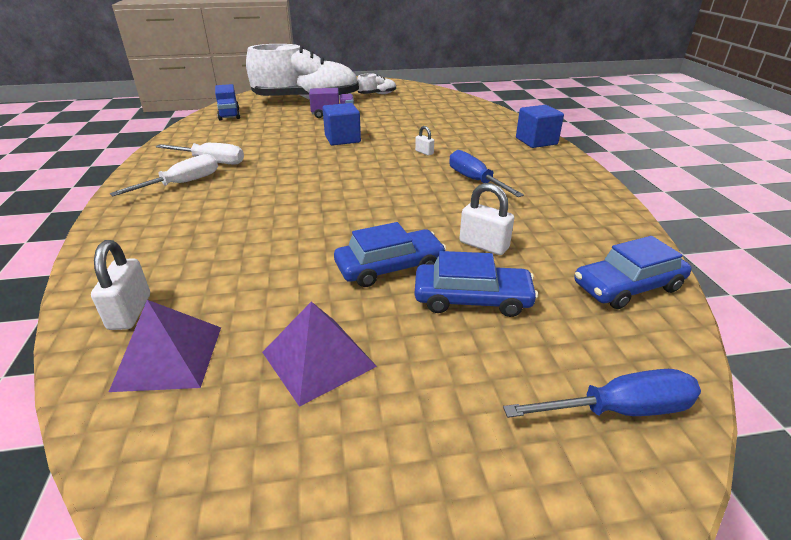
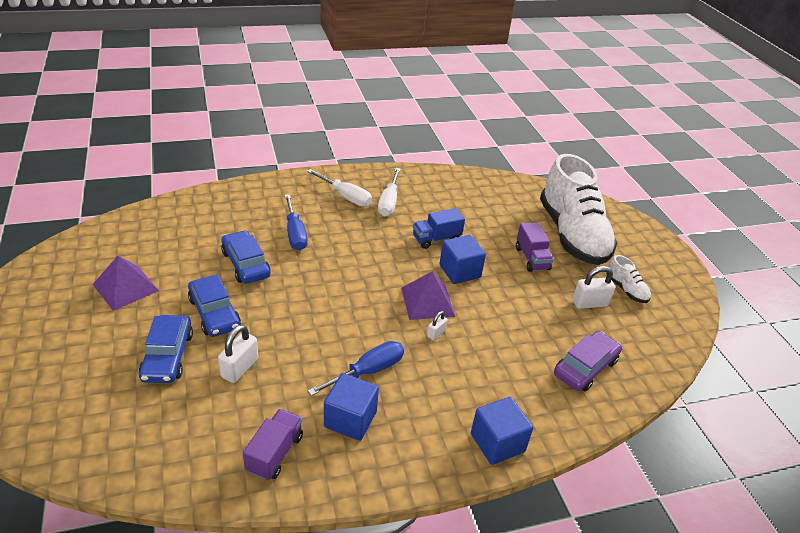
camera: 80 degrees right, 5 degrees up
white padlock [91,240,150,330] -> white padlock moved to [573,266,615,309]
purple pyramid [109,300,221,392] -> purple pyramid moved to [401,271,455,320]
blue truck [215,84,240,121] -> blue truck moved to [413,208,465,249]
blue screwdriver [503,369,701,418] -> blue screwdriver moved to [285,194,308,250]
blue car [574,236,692,309] -> blue car moved to [221,230,271,284]
none -> purple truck [243,409,303,480]
none -> blue cube [324,373,379,441]
none -> purple car [554,331,622,391]

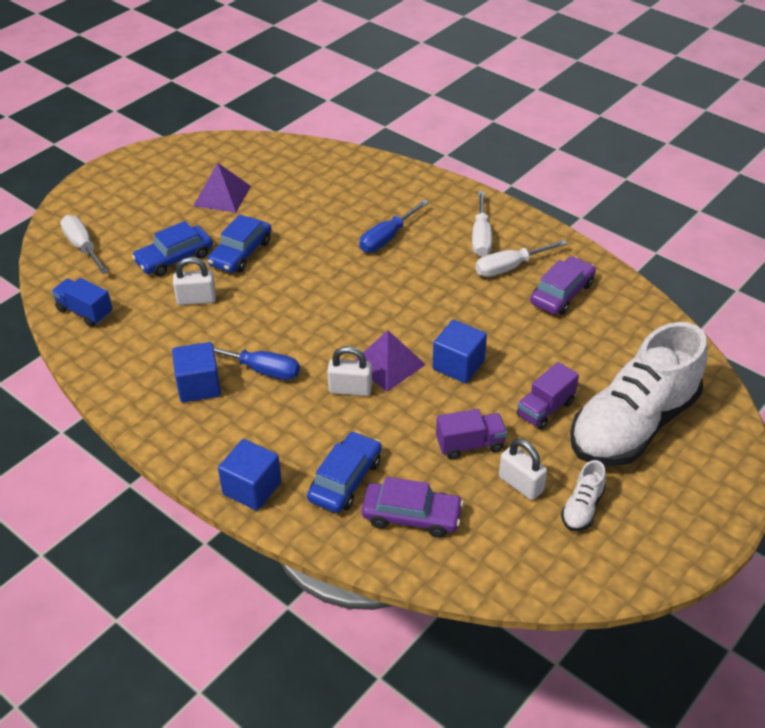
camera: 60 degrees right, 5 degrees up
blue car [221,230,271,284] -> blue car moved to [307,431,382,513]
purple truck [243,409,303,480] -> purple truck moved to [436,409,507,460]
blue truck [413,208,465,249] -> blue truck moved to [51,278,113,327]
white padlock [427,311,448,340] -> white padlock [327,346,372,396], size x1.78
none -> white screwdriver [60,215,109,274]
none -> purple car [530,256,596,315]

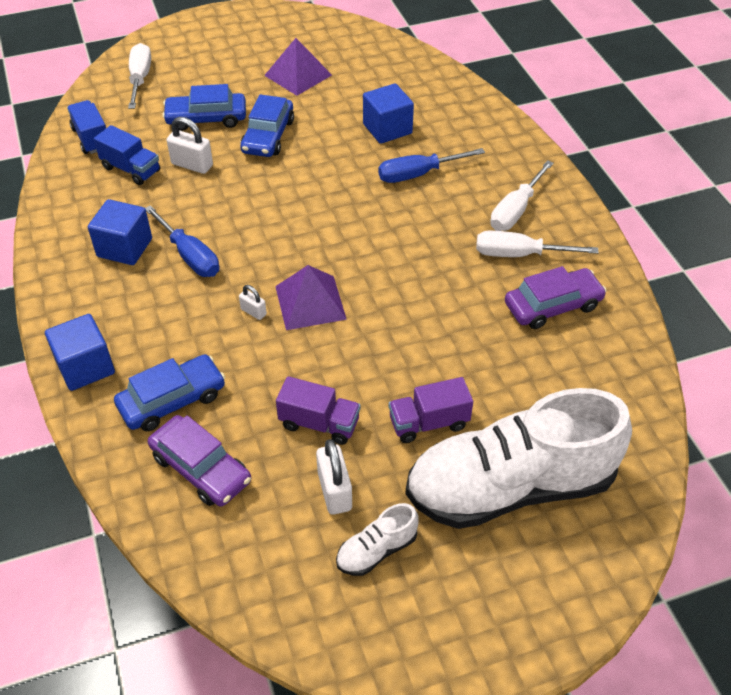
camera: 30 degrees right, 5 degrees up
blue car [207,215,271,273] -> blue car turned 45 degrees counterclockwise [240,94,294,157]
white padlock [327,346,372,396] -> white padlock [239,285,267,320], size x0.56
blue cube [433,320,487,383] -> blue cube moved to [363,83,414,144]
none -> blue truck [94,125,160,185]

